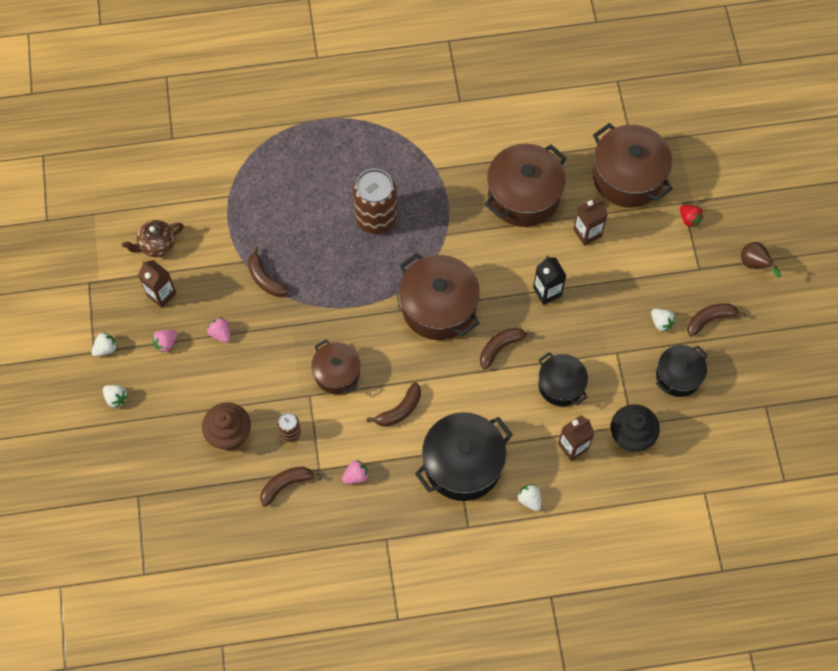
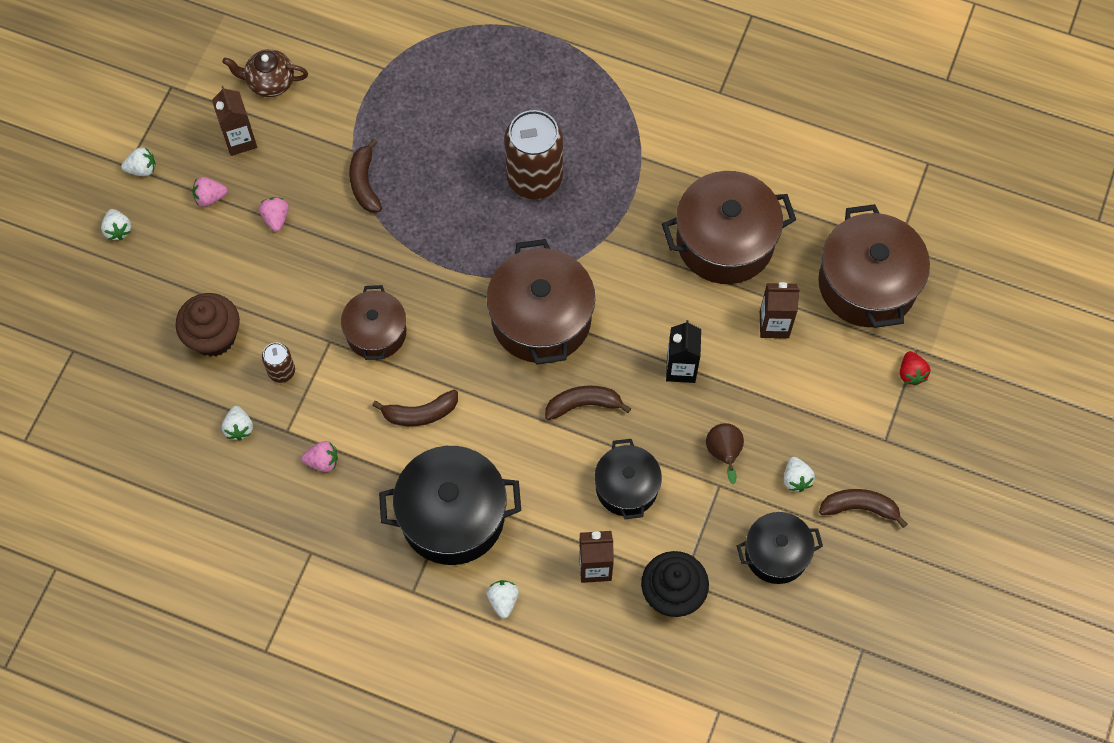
camera: 30 degrees right, 0 degrees up
brown banana [260,467,322,507] -> white strawberry [222,406,253,440]
brown pear [741,242,781,278] -> brown pear moved to [706,423,744,484]

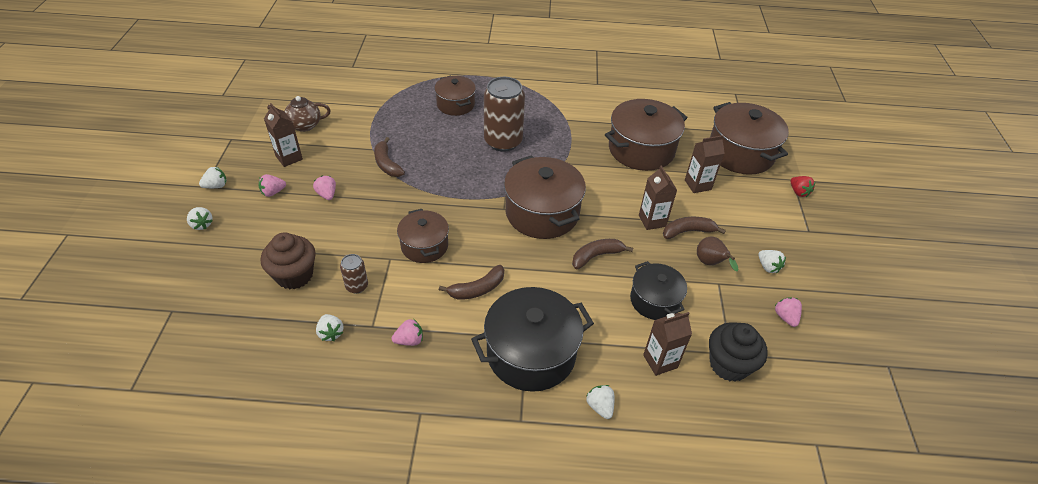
camera: 20 degrees left, 20 degrees down
black carton [666,320,701,383] -> brown carton [639,165,677,230]
black pot [737,512,823,584] -> pink strawberry [775,297,802,327]
brown banana [819,489,907,528] -> brown banana moved to [663,217,726,239]
none -> brown pot [434,76,476,116]

